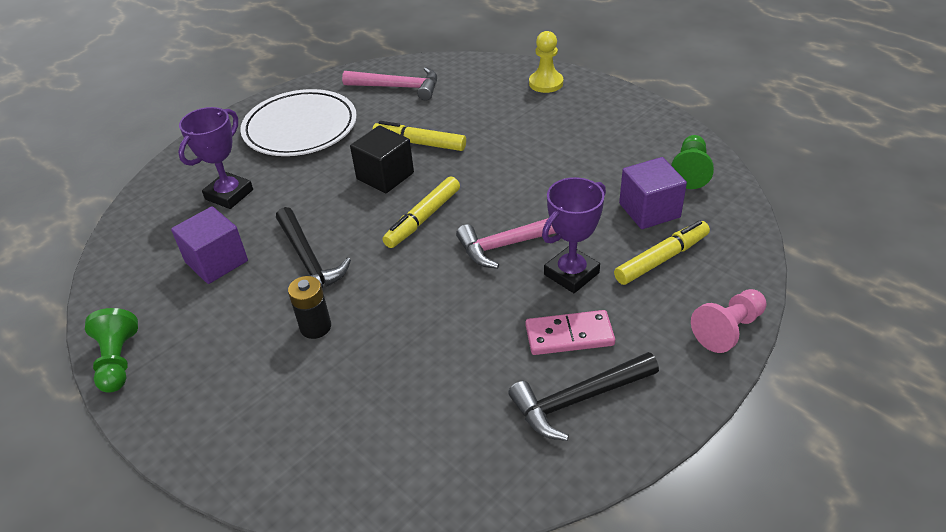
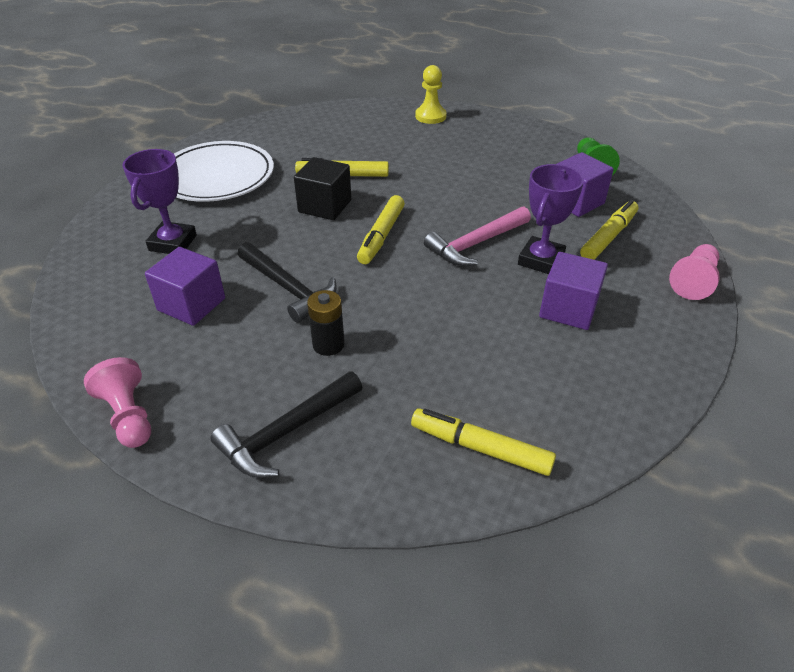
camera: 20 degrees left, 0 degrees up
green pawn [85,308,138,393] -> pink pawn [84,357,151,448]
pink hammer [342,67,437,101] -> none
black hammer [508,352,659,441] -> black hammer moved to [210,371,363,478]
pink domino [525,310,615,355] -> purple cube [539,252,608,330]
none -> yellow marker [411,408,556,476]

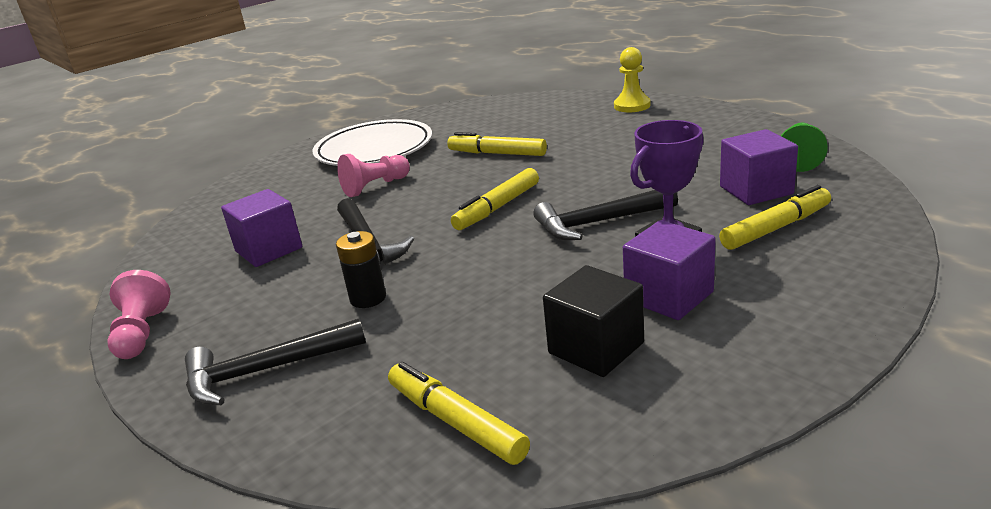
camera: 25 degrees right, 15 degrees down
purple trophy [122,149,197,254] -> none
black cube [294,157,351,220] -> black cube moved to [543,265,644,377]
pink hammer [424,206,531,266] -> black hammer [533,190,678,240]
pink pawn [669,244,720,300] -> pink pawn moved to [337,154,410,197]

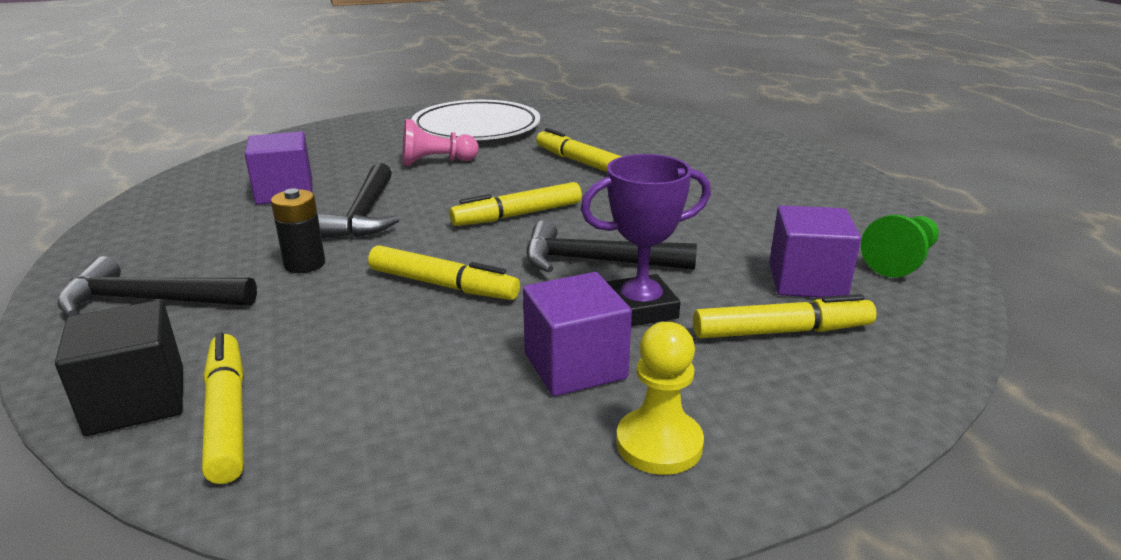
camera: 20 degrees right, 0 degrees up
pink pawn [107,270,171,359] -> none
black cube [543,265,644,377] -> black cube moved to [55,300,183,436]
yellow pawn [614,47,651,112] -> yellow pawn moved to [616,322,704,475]
none -> yellow marker [368,245,520,300]

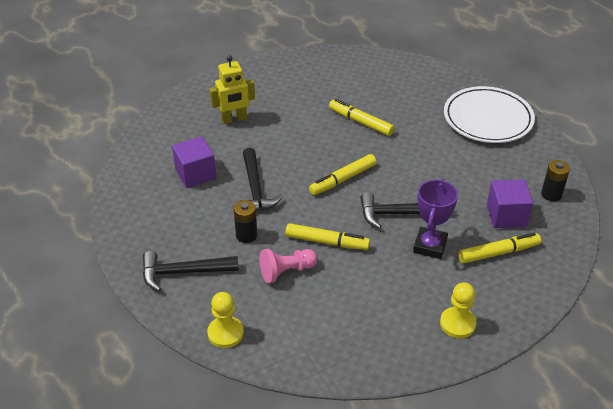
camera: 10 degrees left, 15 degrees up
black cube [55,300,183,436] -> yellow pawn [207,292,244,348]
yellow marker [202,332,244,484] -> none
pink pawn [402,119,479,166] -> pink pawn moved to [260,249,318,283]
white plate [411,100,540,140] -> white plate moved to [444,86,535,143]
purple cube [523,272,632,396] -> none
purple trophy [580,154,711,326] -> purple trophy turned 45 degrees counterclockwise [413,179,458,259]
green pawn [861,214,939,278] -> black battery [541,160,570,201]
none -> yellow robot [210,55,255,124]

